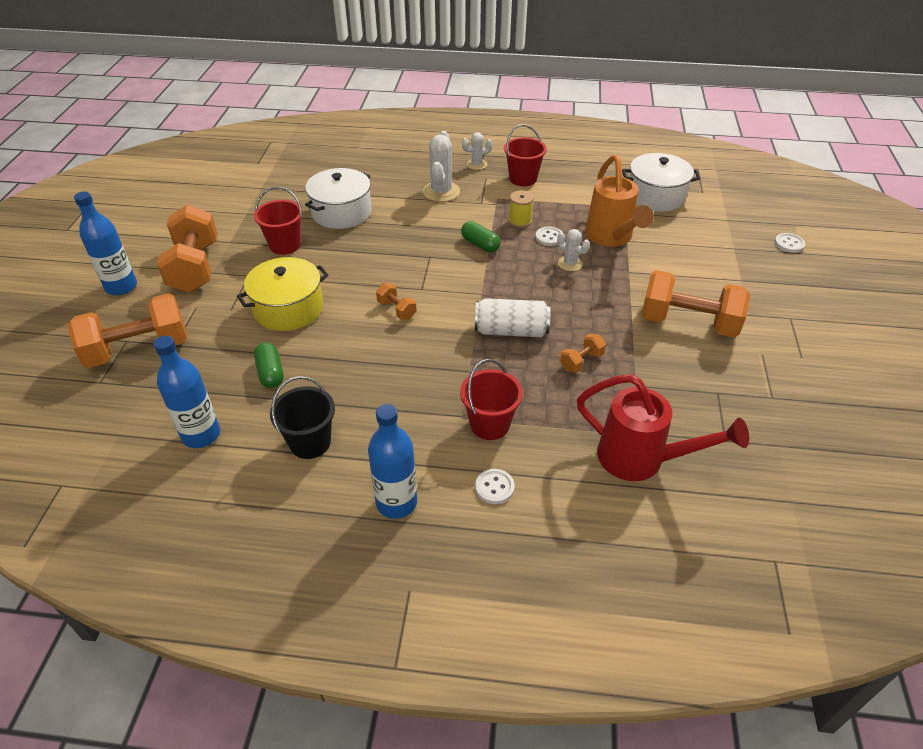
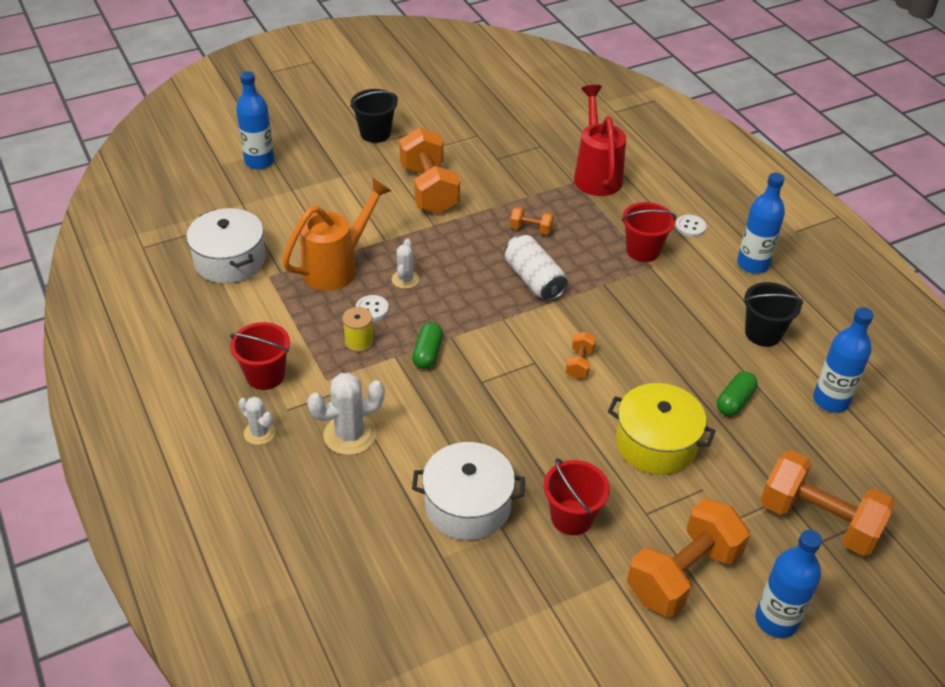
camera: 125 degrees left, 0 degrees up
white button [775,233,805,253] -> blue bottle [236,71,274,169]
none -> black bucket [350,89,398,143]

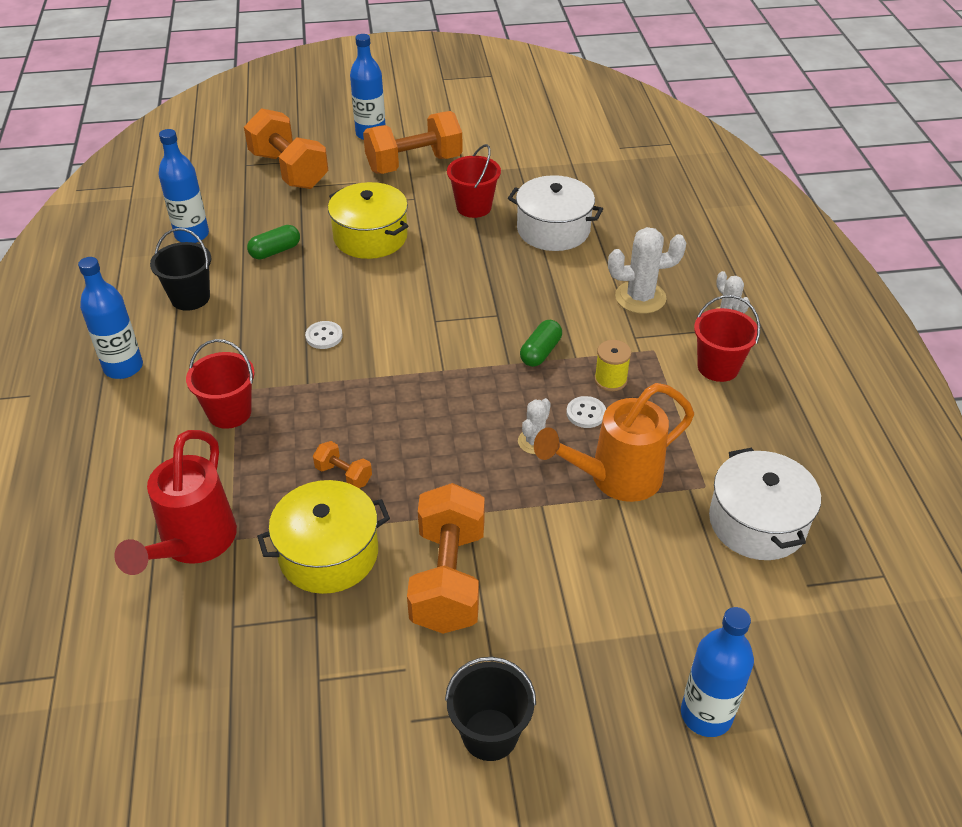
camera: 160 degrees left, 0 degrees up
white can [505,235,568,301] -> none
orange dumbbell [566,332,596,379] -> none
white button [675,215,706,237] -> white button moved to [305,321,343,349]
none -> yellow pot [257,480,390,594]

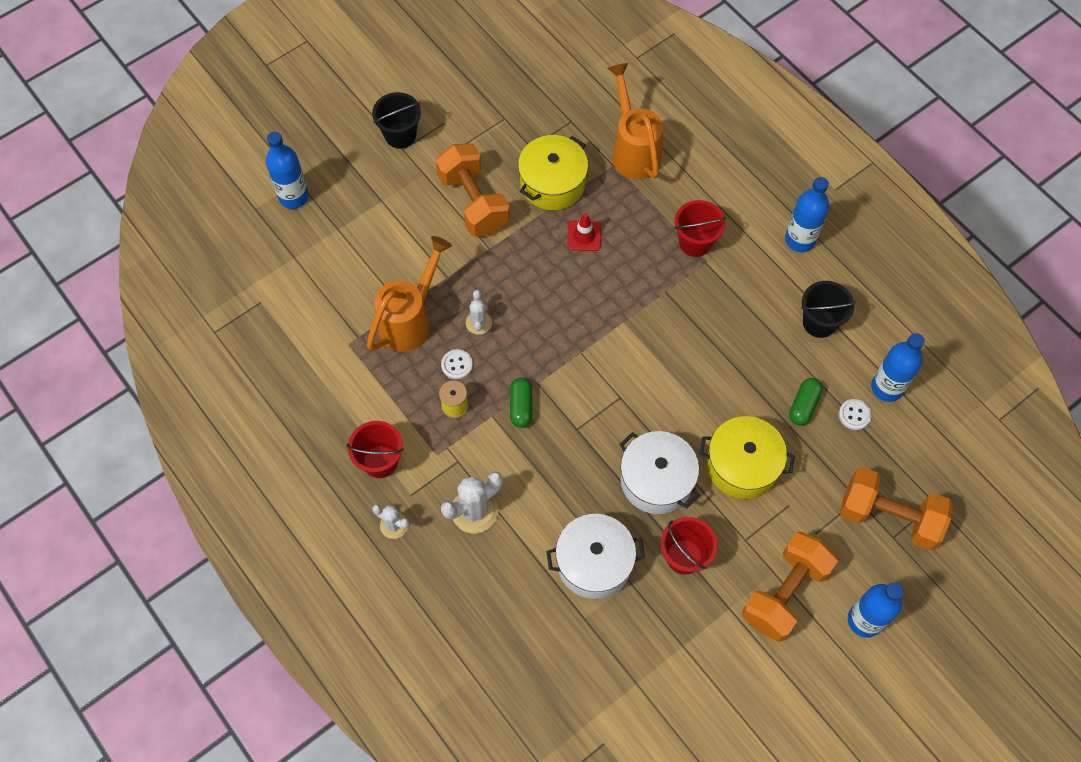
camera: 150 degrees right, 20 degrees up
red watering can [114,430,237,575] -> orange watering can [608,63,663,179]
white button [305,321,343,349] -> white button moved to [839,399,872,430]
orange dumbbell [313,441,372,488] -> red traffic cone [567,213,601,251]
white pot [709,448,821,560] -> white pot moved to [619,431,700,514]

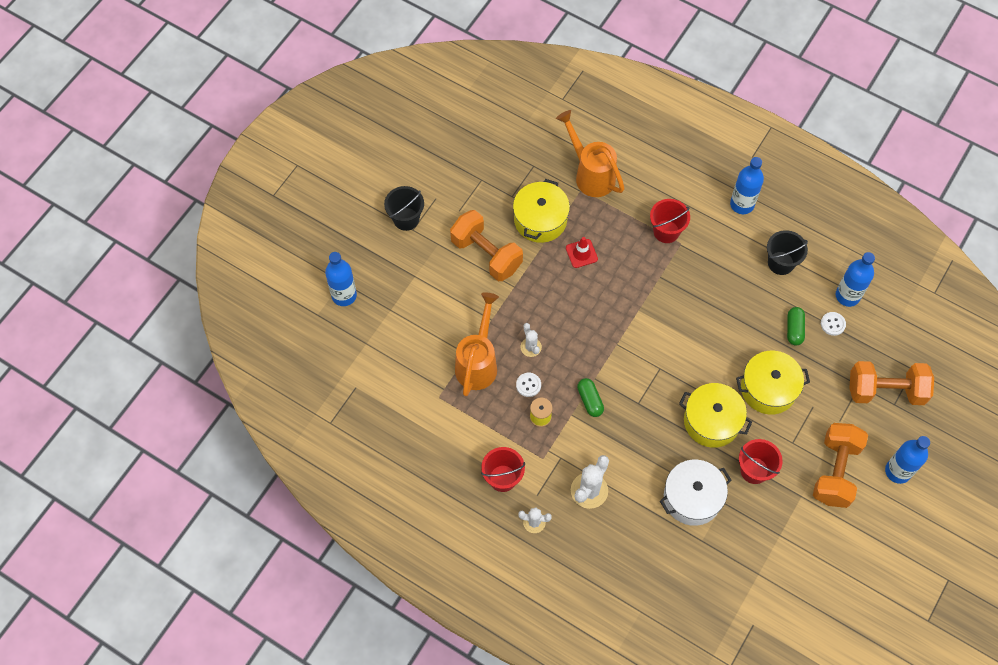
camera: 20 degrees left, 0 degrees up
white pot [619,431,700,514] -> yellow pot [679,383,752,448]

